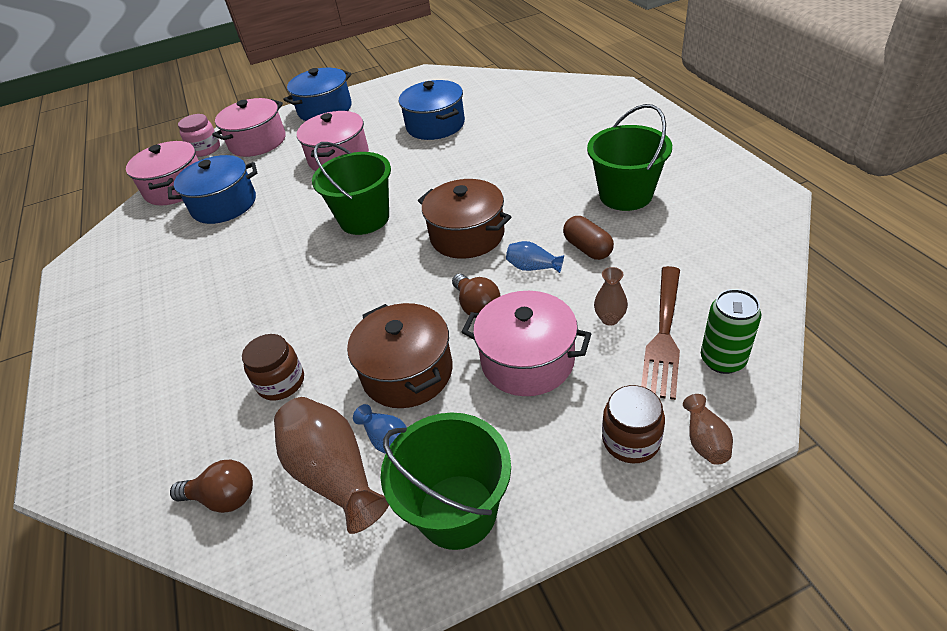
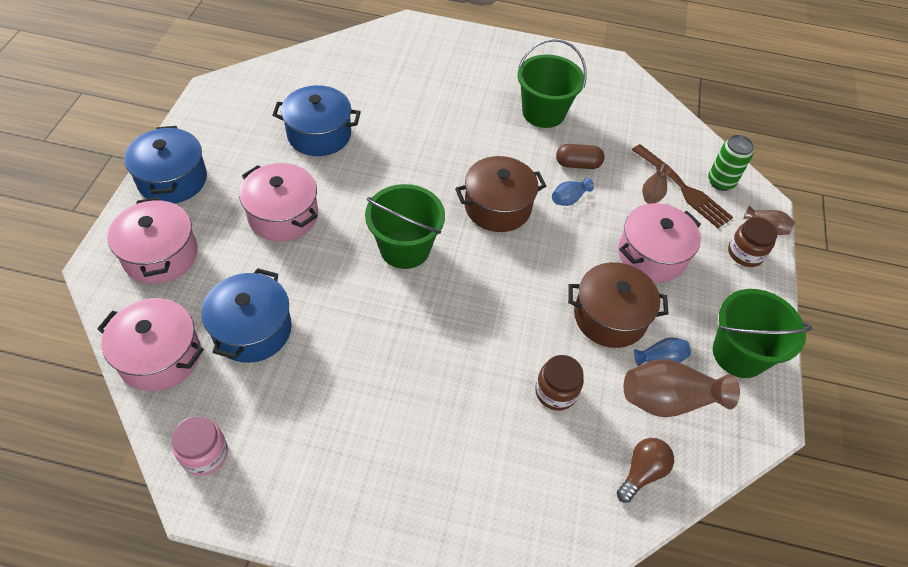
camera: 65 degrees left, 10 degrees up
pink jar [178,114,220,157] -> pink jar moved to [172,416,228,476]
brown light bulb [452,274,500,318] -> none

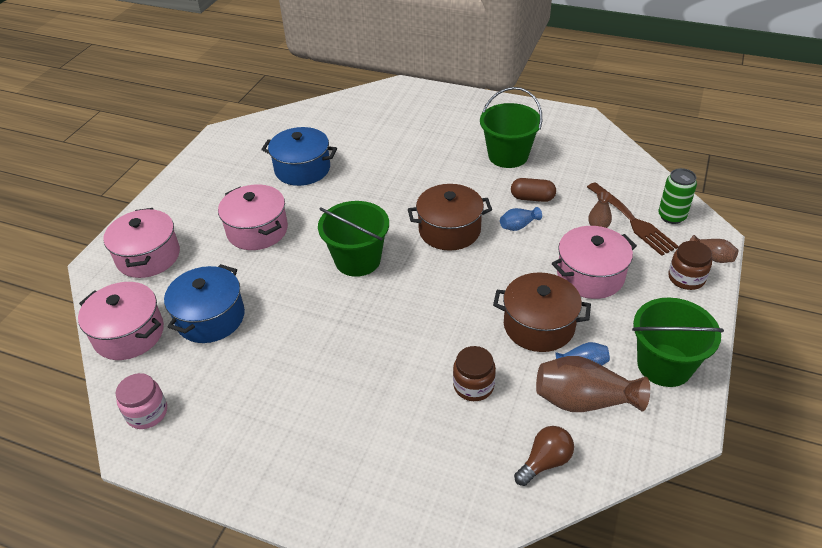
camera: 15 degrees right, 10 degrees down
blue pot [124,126,207,203] -> none

